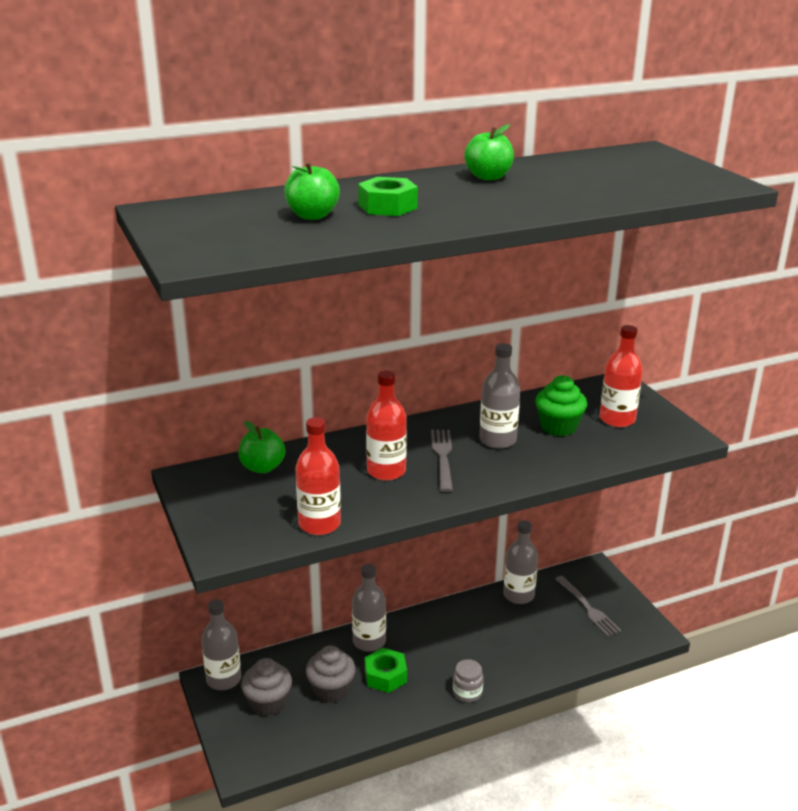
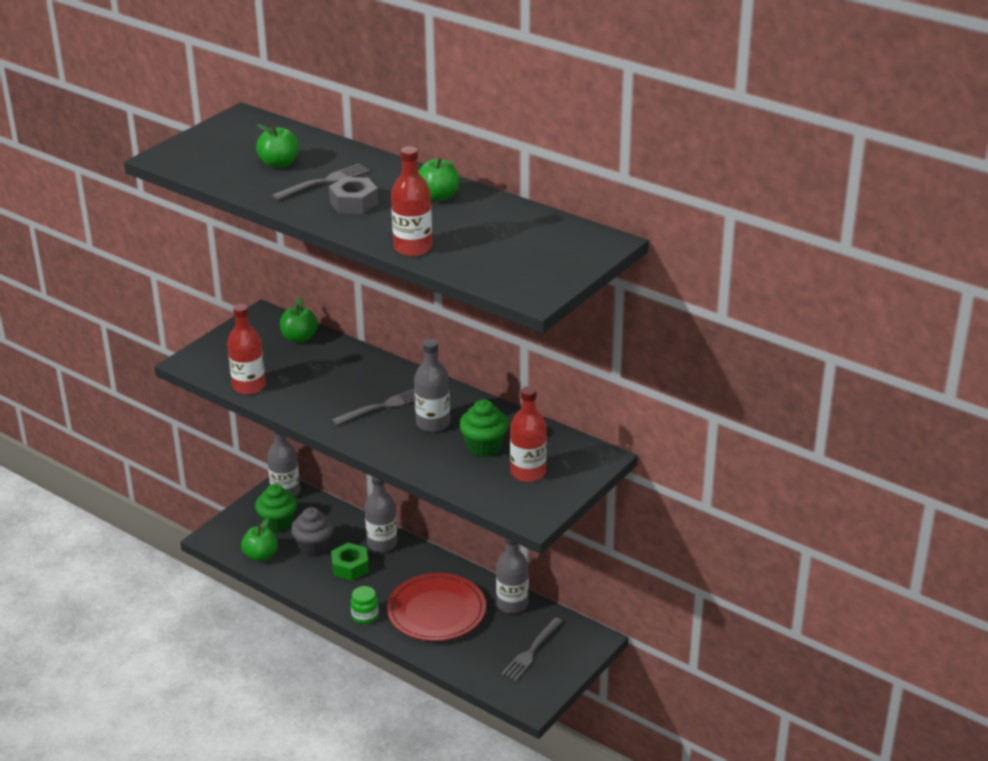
camera: 60 degrees right, 5 degrees up
grey cupcake [241,658,292,716] -> green cupcake [255,484,297,532]
green nut [358,177,418,216] -> grey fork [272,164,370,200]
red bottle [366,370,407,480] -> red bottle moved to [391,147,432,256]
grey jar [453,659,483,702] -> green jar [351,586,378,624]
none -> green apple [241,518,278,562]
none -> grey nut [329,177,378,214]
none -> red plate [387,573,486,641]

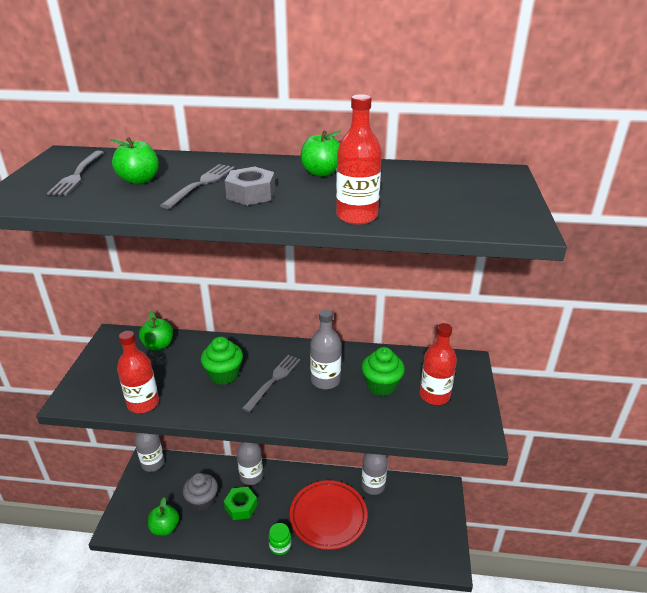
camera: 30 degrees left, 0 degrees up
green cupcake [255,484,297,532] -> green cupcake moved to [201,337,243,385]
grey fork [501,617,563,681] -> grey fork moved to [47,151,104,195]

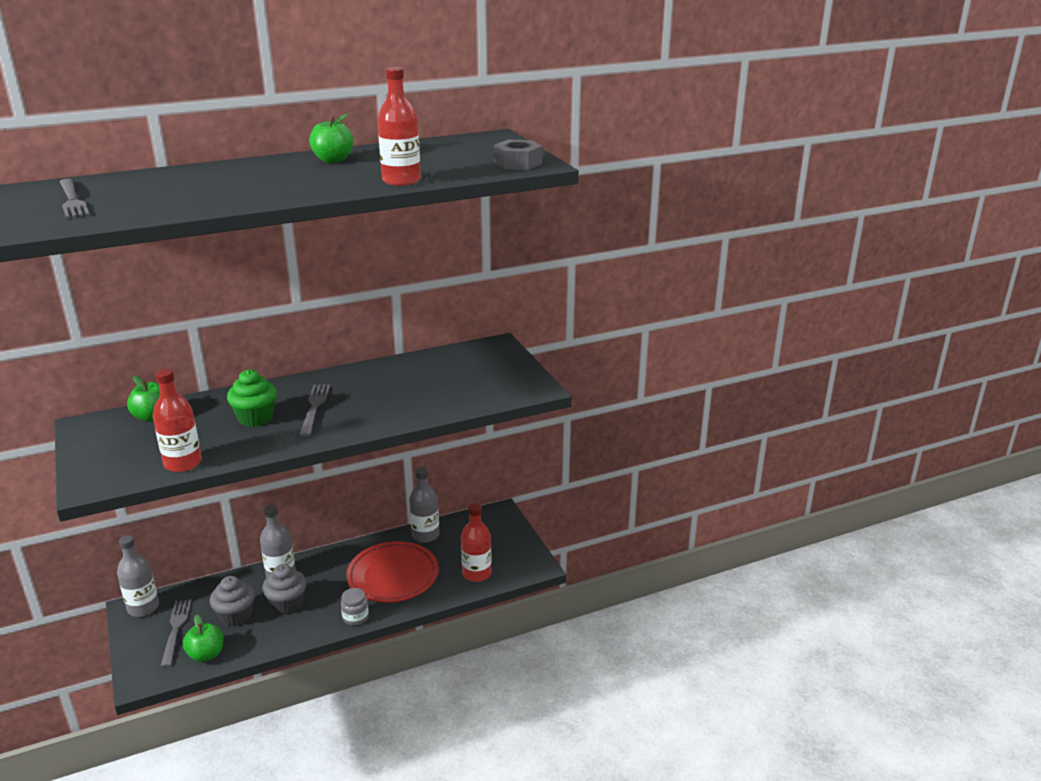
camera: 30 degrees left, 5 degrees down
green apple [110,137,159,184] -> none
grey fork [160,164,235,209] -> grey fork moved to [161,600,192,667]
green nut [224,487,258,520] -> grey cupcake [262,564,307,614]
grey nut [225,167,275,205] -> grey nut moved to [494,140,542,170]
green jar [268,523,291,555] -> grey jar [341,588,369,625]
grey bottle [310,309,341,389] -> none
green cupcake [362,347,405,396] -> none
red bottle [420,323,457,405] -> red bottle moved to [461,503,492,582]

